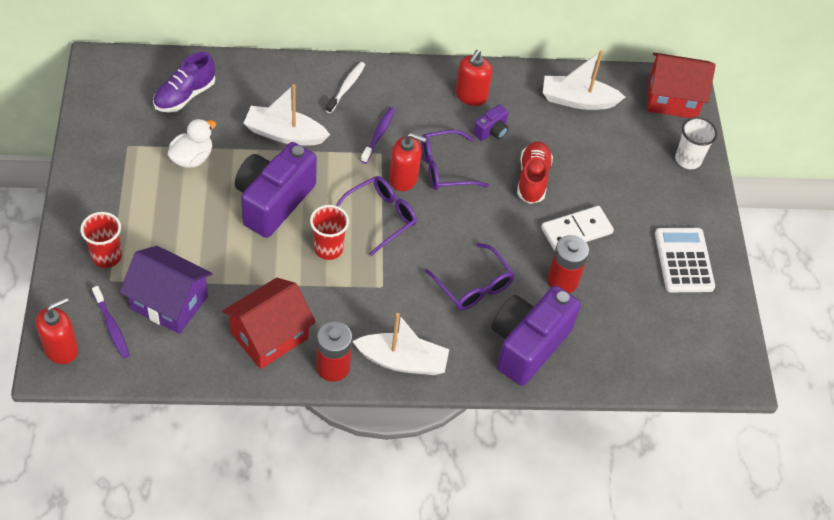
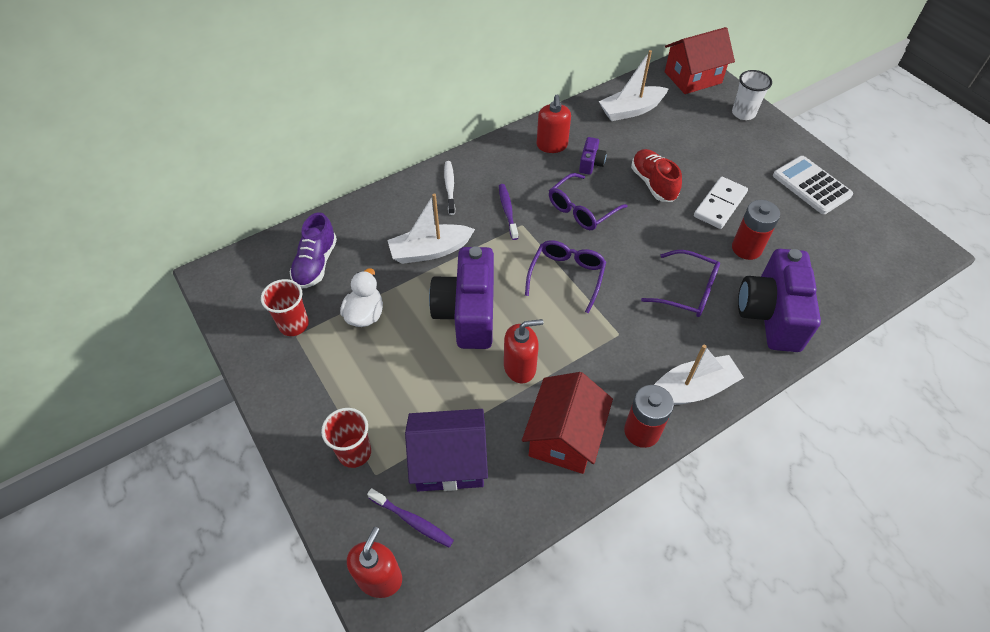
camera: 25 degrees left, 0 degrees up
red cup [310,205,349,260] -> red cup moved to [261,279,309,336]
red soap dispenser [389,132,426,191] -> red soap dispenser moved to [504,319,543,383]

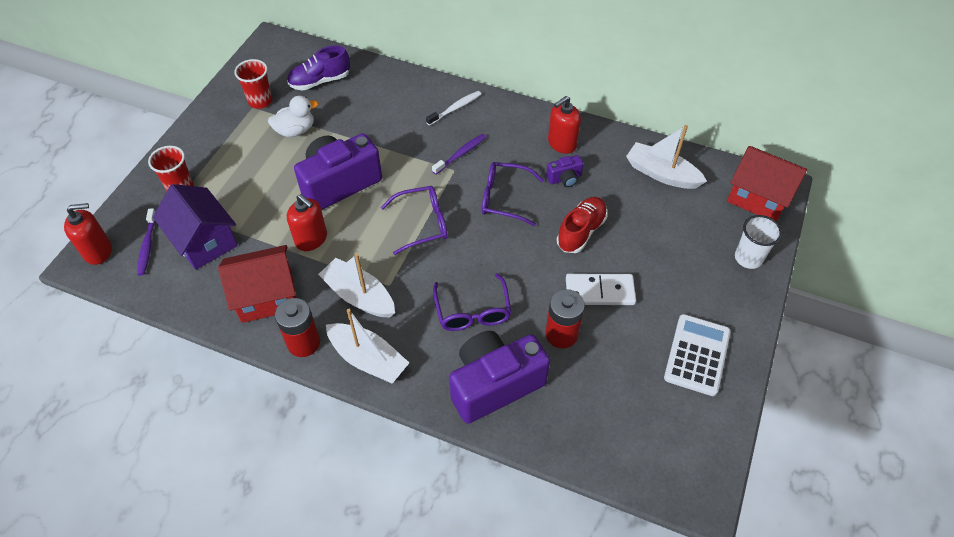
camera: 55 degrees right, 0 degrees up
white boat [387,193,475,264] -> white boat moved to [318,253,395,318]

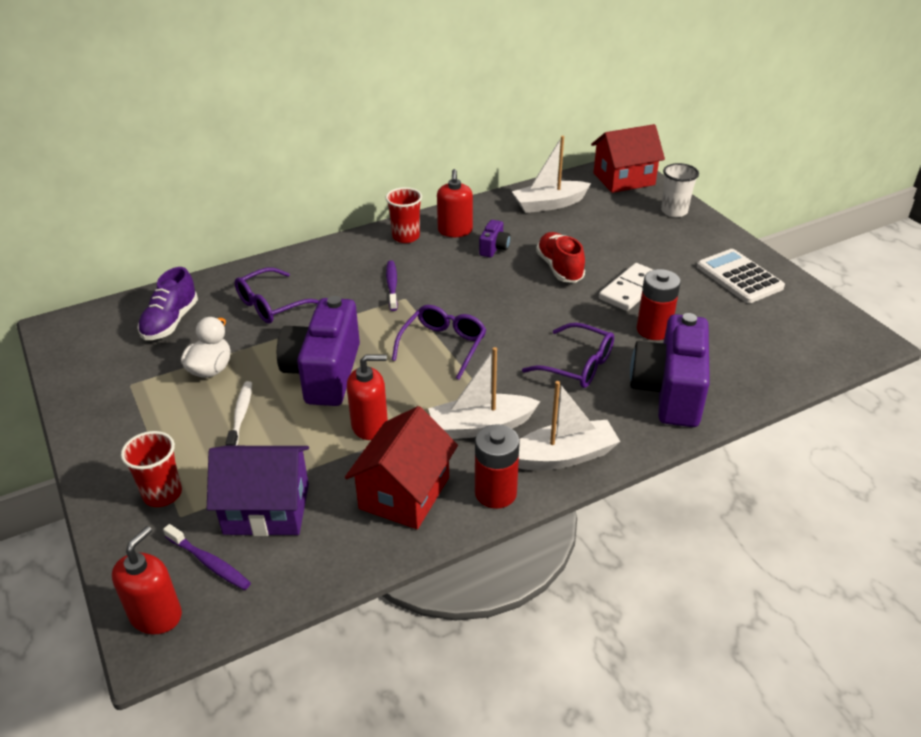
camera: 50 degrees left, 15 degrees down
red cup [234,59,272,109] -> red cup moved to [385,187,422,243]
white toothbrush [426,91,481,126] -> white toothbrush moved to [226,381,252,446]
purple glasses [482,162,544,226] -> purple glasses moved to [234,267,319,324]

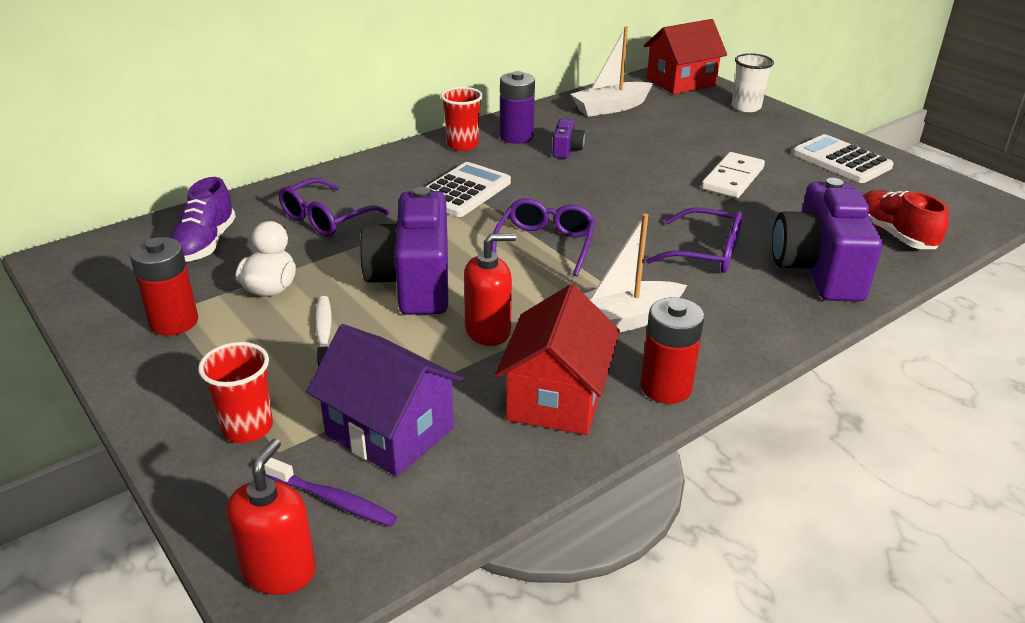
camera: 10 degrees left, 5 degrees down
purple house [207,446,309,536] -> purple house turned 45 degrees clockwise [306,324,464,476]
purple toothbrush [386,260,398,311] -> white calculator [426,162,511,217]
red soap dispenser [437,169,473,237] -> purple battery [500,71,535,144]
white boat [518,381,620,470] -> none
red shoe [536,232,585,283] -> red shoe moved to [863,190,949,249]
red battery [637,269,681,340] -> red battery moved to [130,237,198,336]

